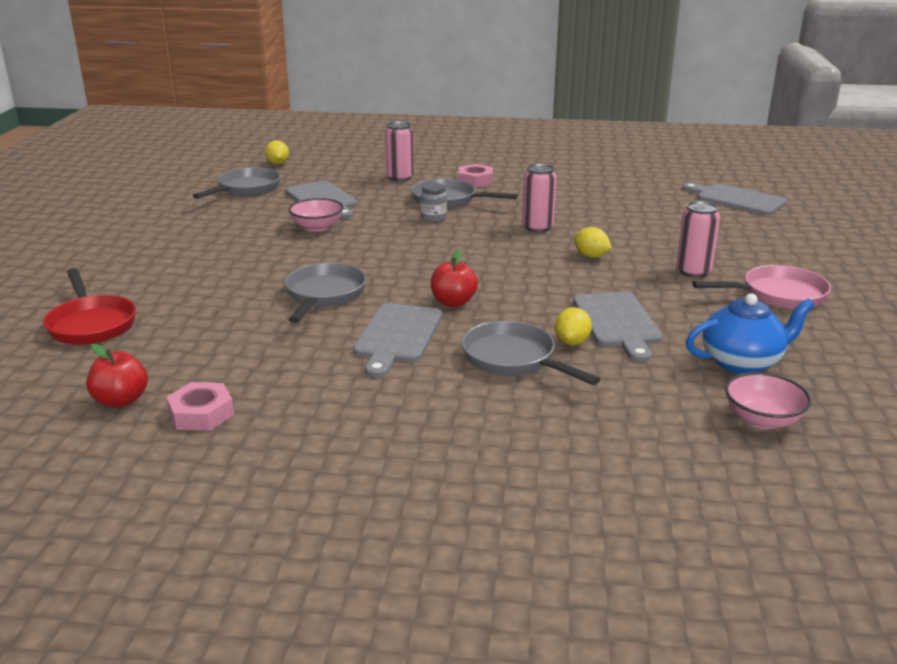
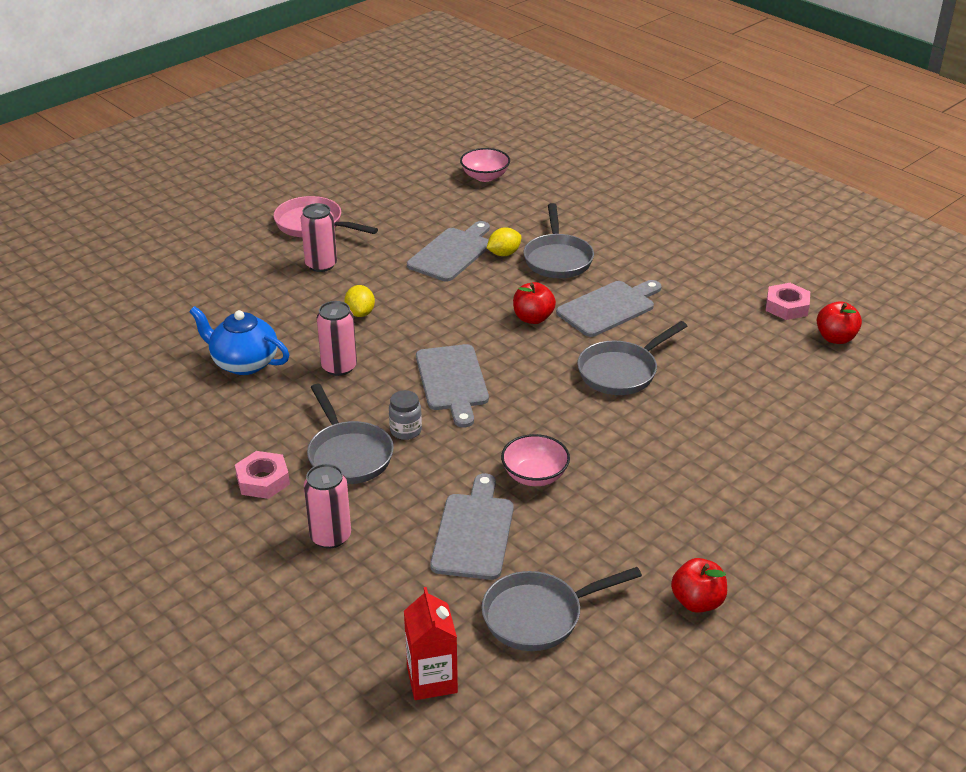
camera: 140 degrees left, 10 degrees up
red pan [43,268,136,345] -> none
yellow lemon [265,140,289,164] -> red carton [404,587,458,700]
grey cutting board [682,183,787,215] -> grey cutting board moved to [416,344,489,427]
blue teapot [686,293,815,374] -> blue teapot moved to [189,306,289,375]
none -> red apple [671,558,727,613]

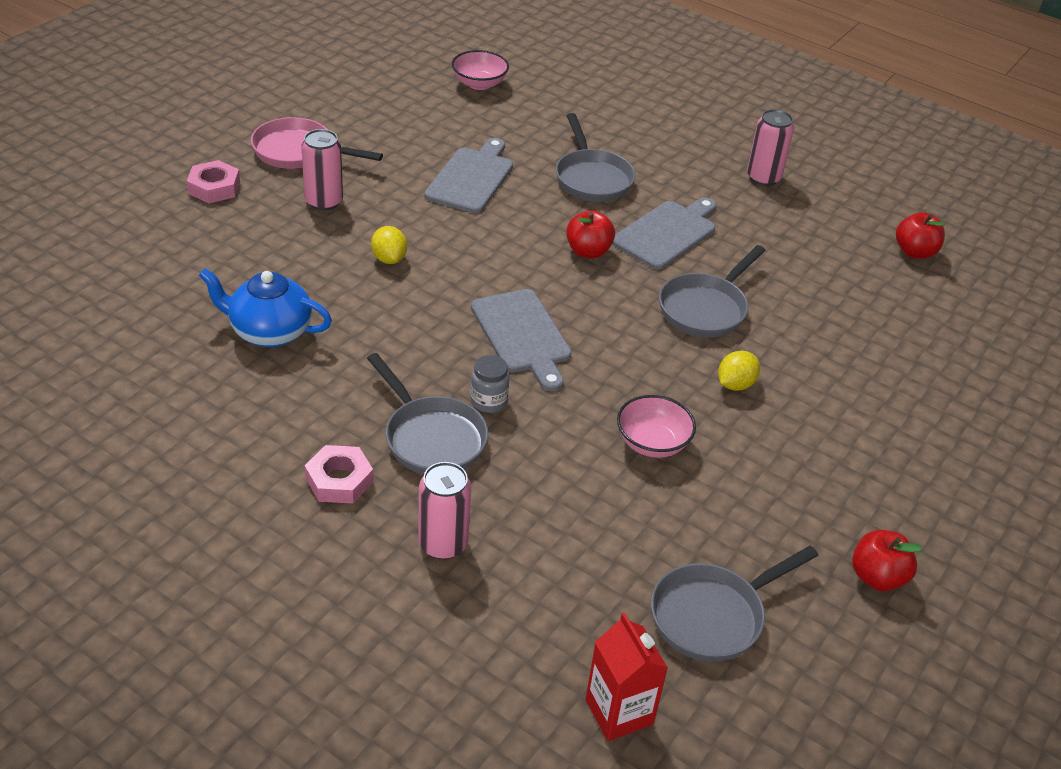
camera: 15 degrees left, 5 degrees up
pink can [317,301,357,376] -> pink can moved to [747,109,794,186]
grey cutting board [430,473,514,580] -> none
yellow lemon [487,227,522,256] -> yellow lemon moved to [718,351,760,391]
pink nut [766,283,810,320] -> pink nut moved to [187,160,240,203]

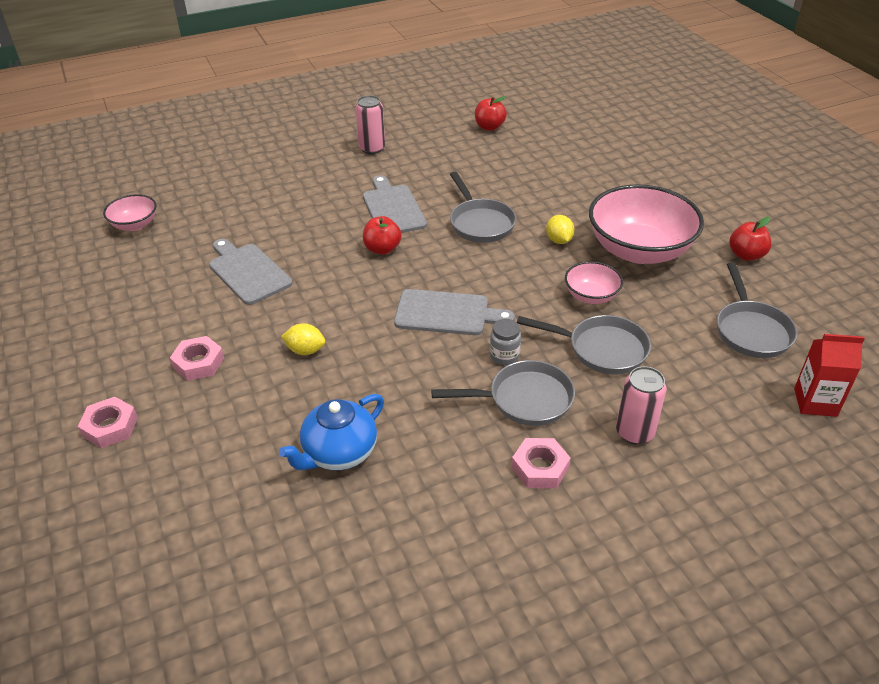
camera: 55 degrees left, 0 degrees up
pink pan [251,117,383,169] -> none
pink can [301,129,343,211] -> pink nut [170,336,224,381]
grey pan [556,113,636,202] -> grey pan moved to [517,315,651,375]
none -> pink bowl [589,184,704,264]

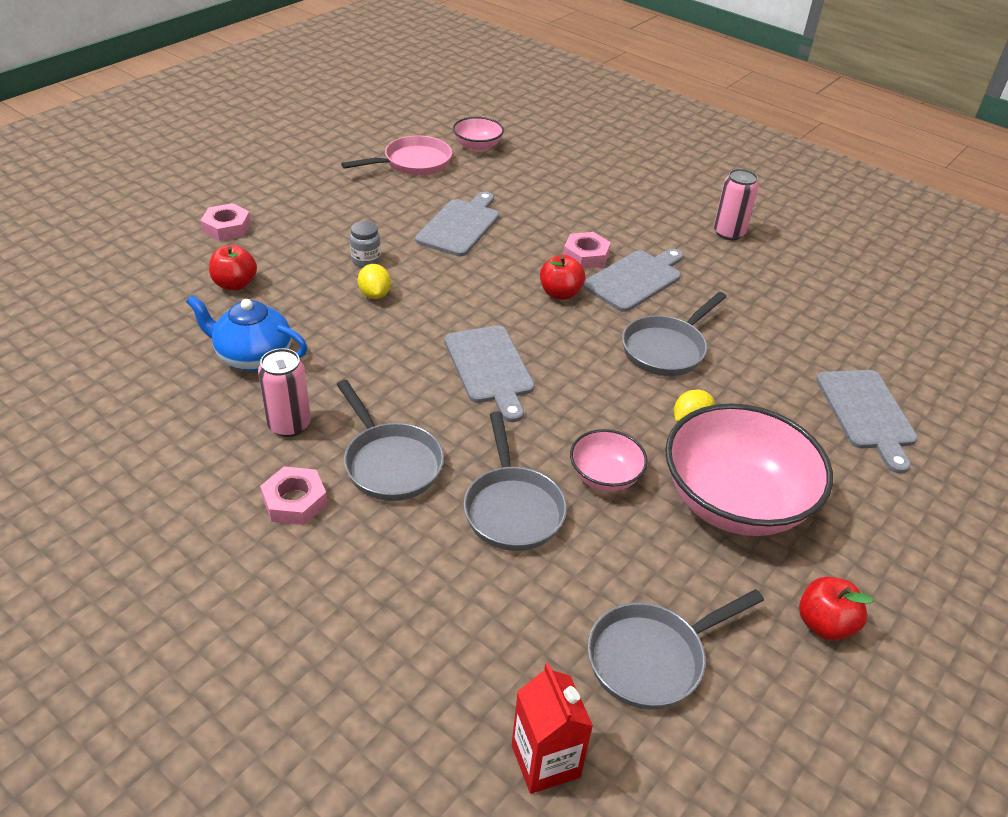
camera: 60 degrees right, 0 degrees up
pink nut [170,336,224,381] -> pink nut moved to [563,232,611,269]
red apple [475,96,507,131] -> red apple moved to [209,245,257,291]
grey jar [490,319,521,365] -> grey jar moved to [350,221,381,267]
pink can [616,366,667,444] -> pink can moved to [258,348,311,437]
none -> pink pan [341,136,452,176]
none -> grey cutting board [816,370,918,474]

